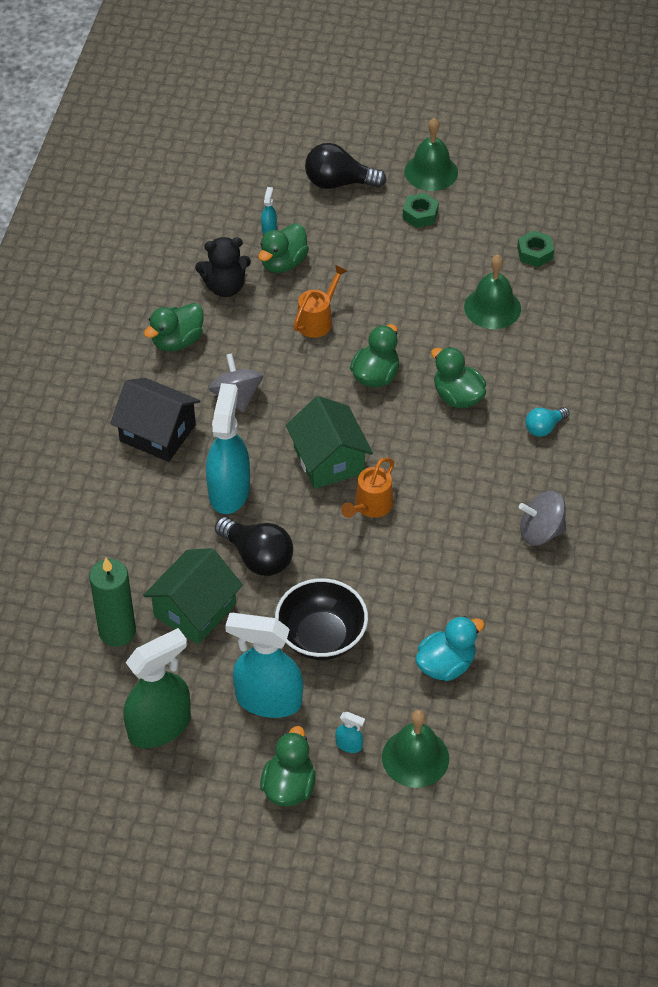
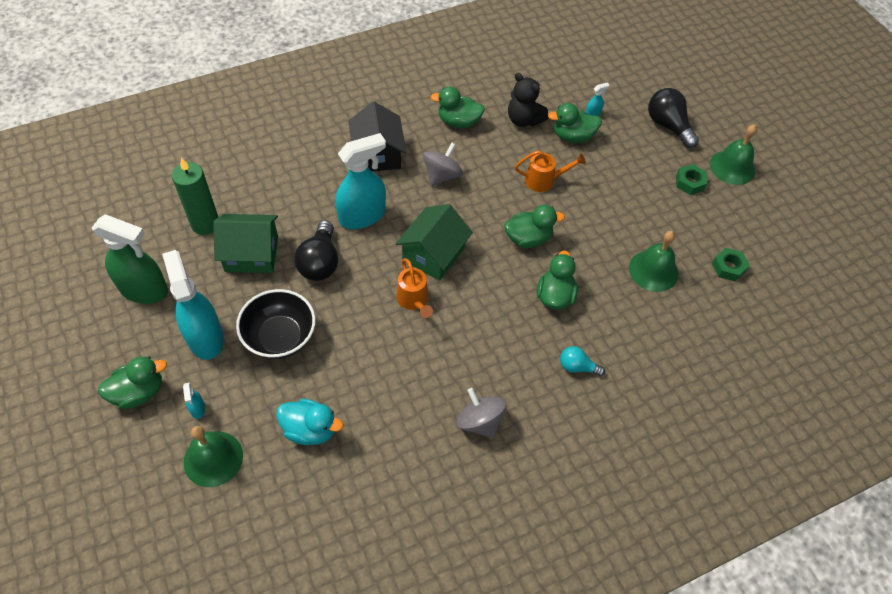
camera: 50 degrees right, 5 degrees up
orange watering can [341,458,394,518] -> orange watering can turned 105 degrees counterclockwise [397,258,433,318]

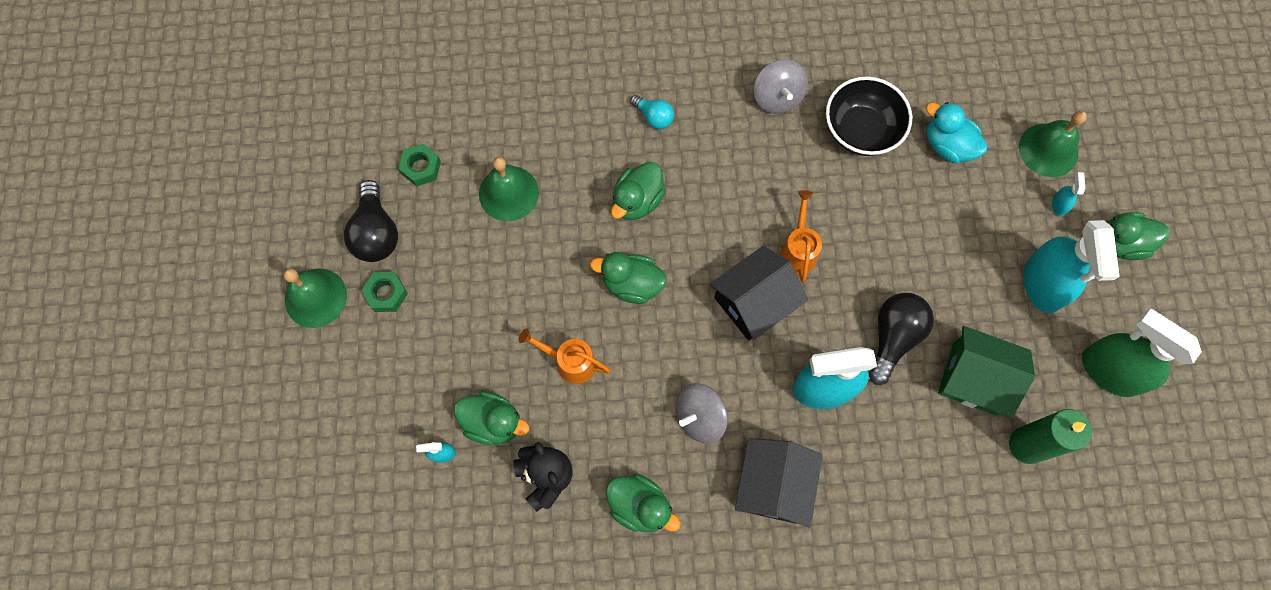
camera: 155 degrees left, 15 degrees up
black bowl [236,289,316,359] -> black bowl moved to [826,77,912,156]
green house [396,204,473,281] -> black house [710,246,808,341]
black light bulb [648,88,699,148] -> black light bulb moved to [344,180,398,262]

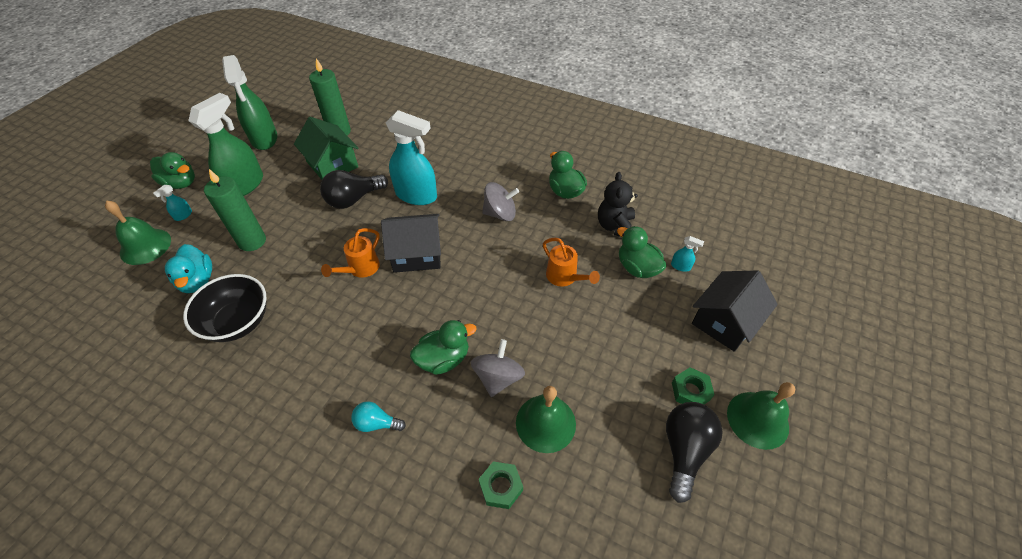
camera: 150 degrees left, 20 degrees down
green nut [399,144,441,186] -> green nut moved to [479,461,523,509]
green duck [590,252,667,304] -> none
turquoise light bulb [630,95,674,129] -> turquoise light bulb turned 60 degrees counterclockwise [351,401,406,432]
black house [735,438,823,527] -> black house moved to [692,271,778,352]
grey spinning top [754,59,808,114] -> grey spinning top moved to [471,339,525,397]
turquoise spray bottle [1024,220,1120,313] -> green spray bottle [188,93,263,196]
none -> green candle [204,169,266,251]

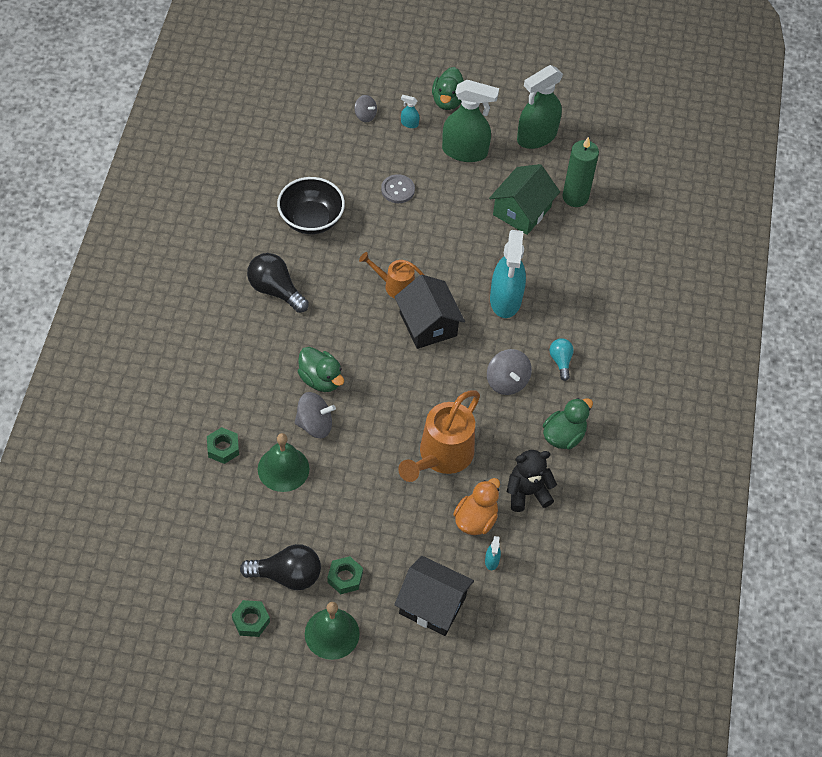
camera: 70 degrees right, 5 degrees up
green bell [105,200,171,265] -> grey spinning top [354,95,377,122]
turquoise duck [165,244,212,293] -> none
green candle [204,169,266,251] -> grey button [381,174,415,203]
black light bulb [320,170,388,209] -> black light bulb moved to [247,253,309,313]
turquoise light bulb [351,401,406,432] -> turquoise light bulb moved to [550,338,574,381]
orange watering can [543,238,600,287] -> orange watering can [398,390,480,482], size x1.73
green duck [617,226,667,278] -> orange duck [453,478,500,535]
none -> green nut [232,600,270,637]

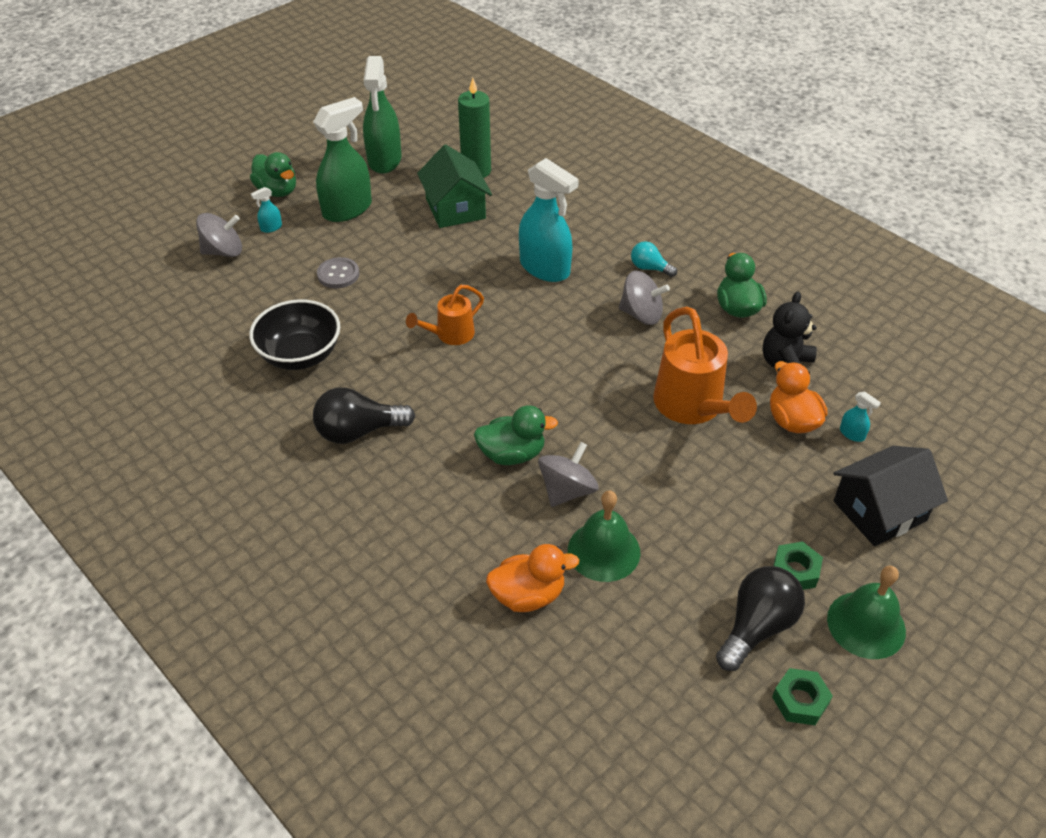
camera: 50 degrees left, 10 degrees down
green nut [207,427,239,464] -> orange duck [486,544,579,612]
grey spinning top [354,95,377,122] -> grey spinning top [196,213,242,257], size x1.57
black house [395,275,465,349] -> none

